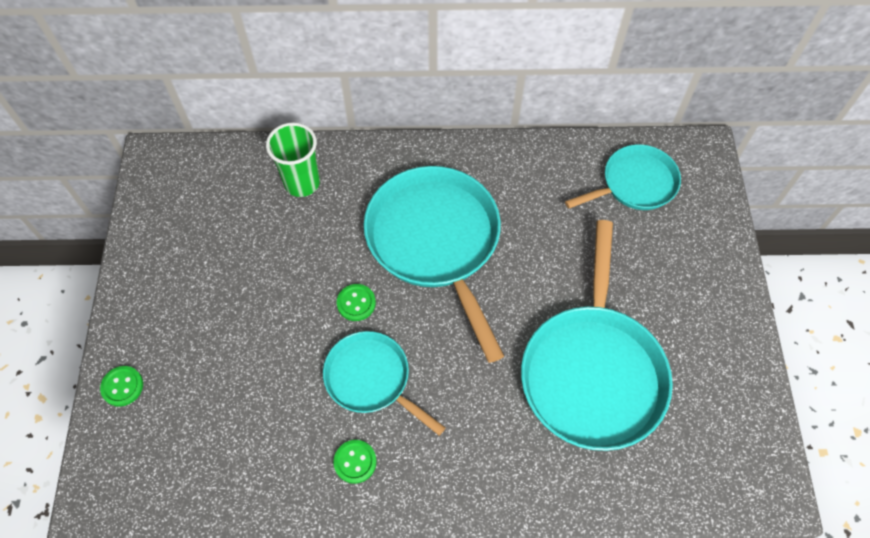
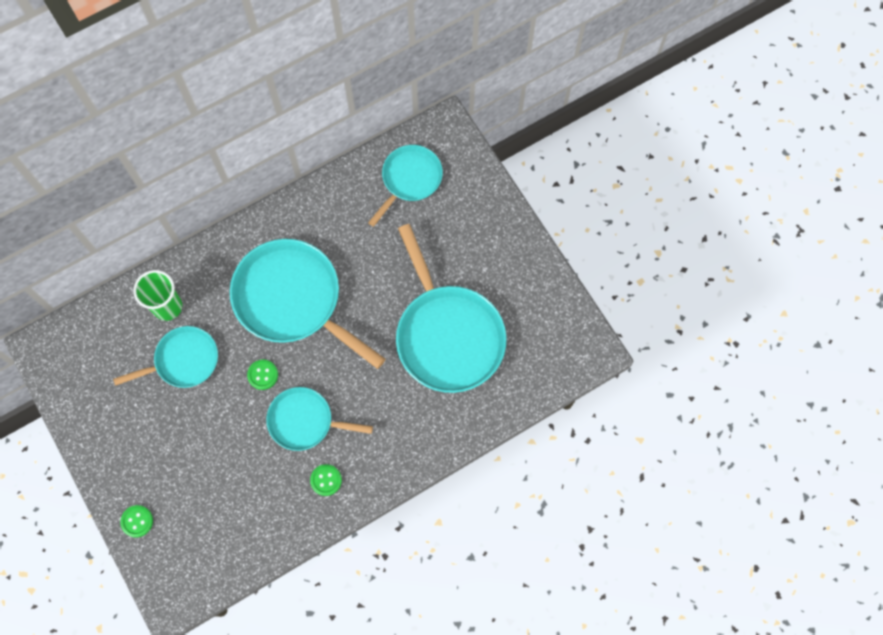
camera: 30 degrees left, 10 degrees up
none -> turquoise pan [113,326,218,388]

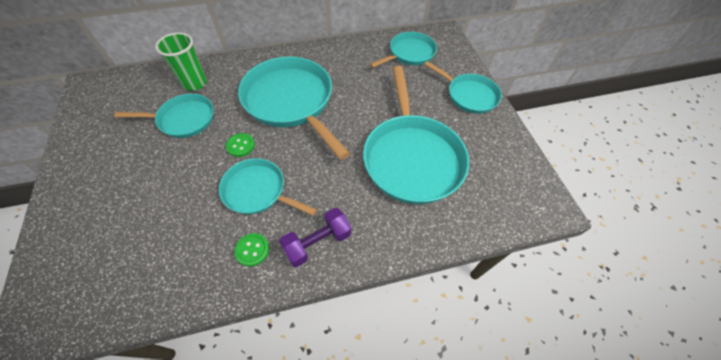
camera: 15 degrees right, 15 degrees down
green button [120,505,153,538] -> none
none -> purple dumbbell [279,208,351,267]
none -> turquoise pan [424,61,502,114]

